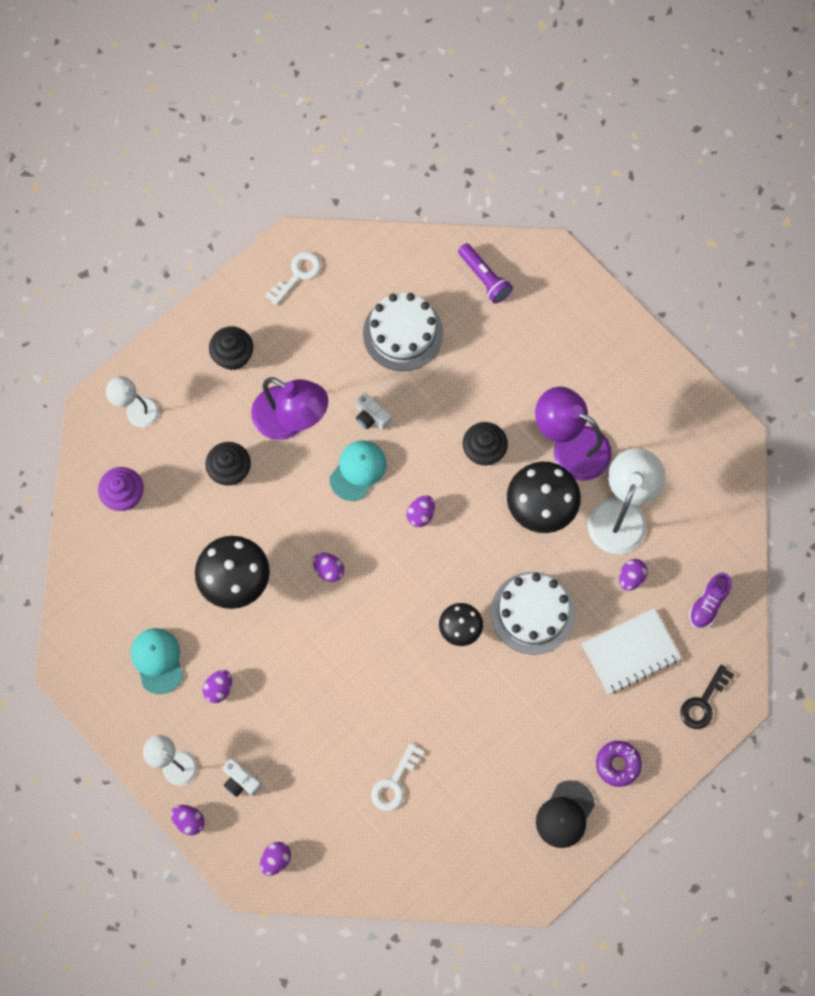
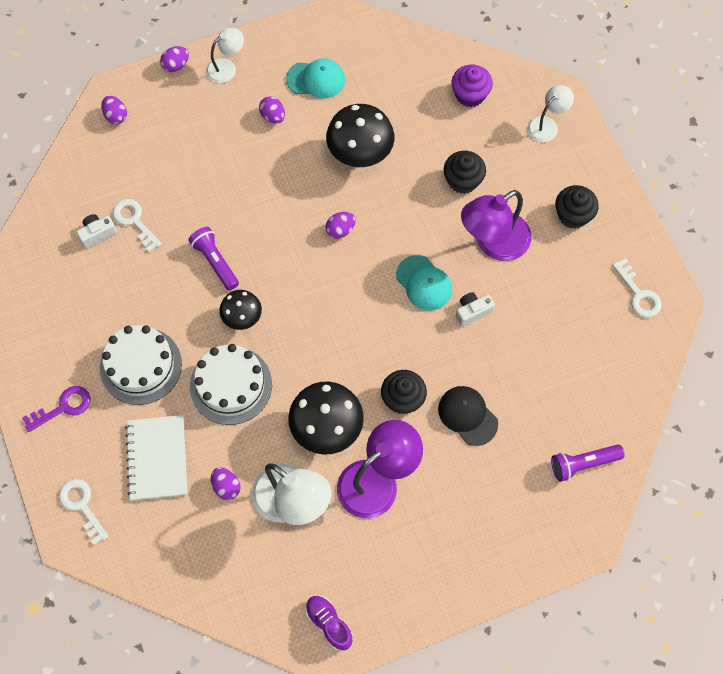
camera: 110 degrees right, 5 degrees down
white camera [222,758,262,797] -> white camera moved to [76,214,117,248]
white cake [363,293,443,371] -> white cake moved to [100,325,182,405]
purple egg [407,495,435,527] -> none
black cap [536,780,595,848] -> black cap moved to [438,386,498,446]
purple donut [596,741,642,787] -> purple key [22,386,90,432]
black key [680,665,735,729] -> white key [59,479,109,545]
purple shoe [689,573,732,629] -> purple shoe moved to [305,595,353,650]
none -> purple flashlight [188,227,239,291]

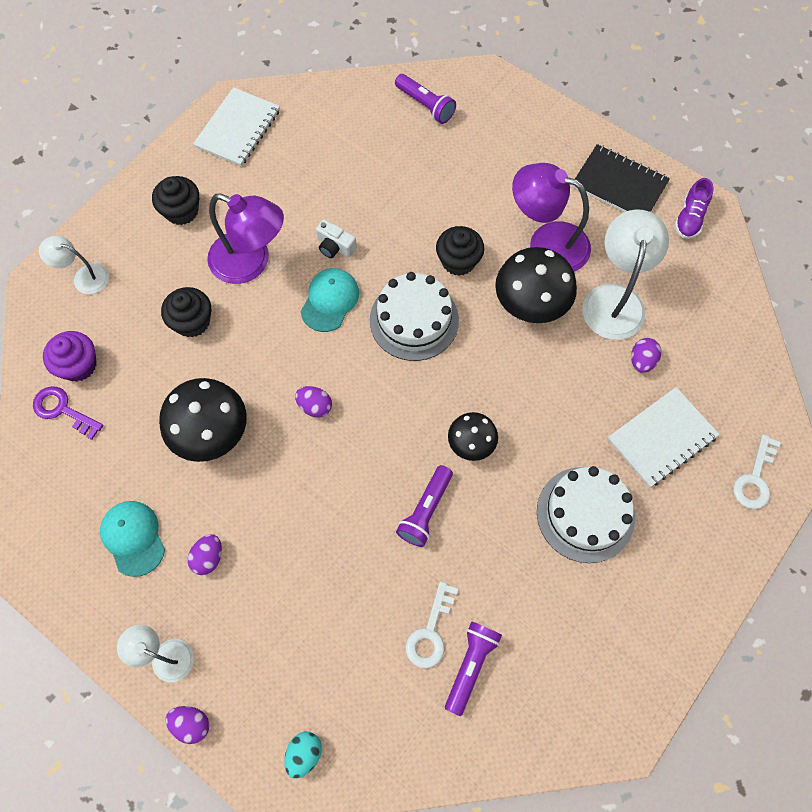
camera: 120 degrees left, 0 degrees up
purple key [22,386,90,432] -> purple key moved to [33,386,103,440]
white camera [76,214,117,248] -> purple flashlight [445,621,502,716]
purple egg [101,96,127,124] -> turquoise egg [284,732,322,779]
white cake [190,344,272,425] -> white cake moved to [370,272,459,361]
black cap [438,386,498,446] -> none
white key [612,258,661,317] -> white notebook [193,87,280,167]
none -> black notebook [572,144,670,212]

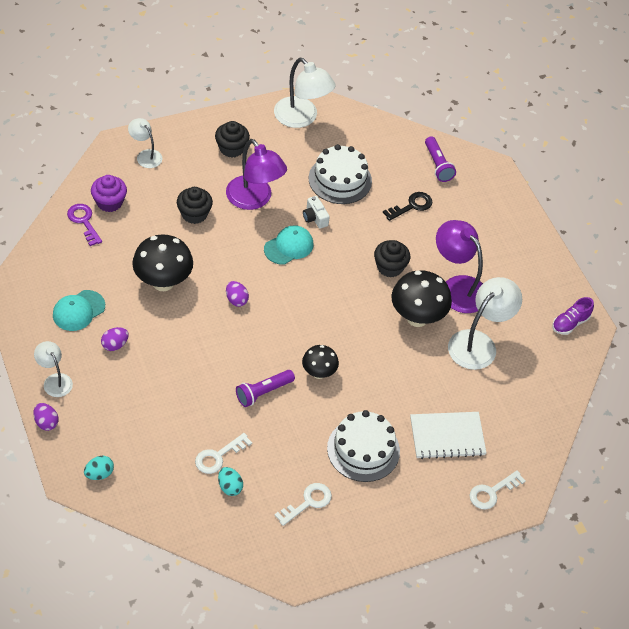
camera: 25 degrees right, 15 degrees down
turquoise cap [100,501,165,577] -> turquoise cap turned 135 degrees counterclockwise [53,290,105,331]
white notebook [193,87,280,167] -> white lamp [274,58,336,128]
white cake [370,272,459,361] -> white cake moved to [309,144,372,204]
purple flashlight [445,621,502,716] -> turquoise egg [218,467,243,496]
black notebook [572,144,670,212] -> none
purple egg [631,338,661,373] -> none
none -> white key [274,483,332,526]
none -> black key [383,192,432,221]

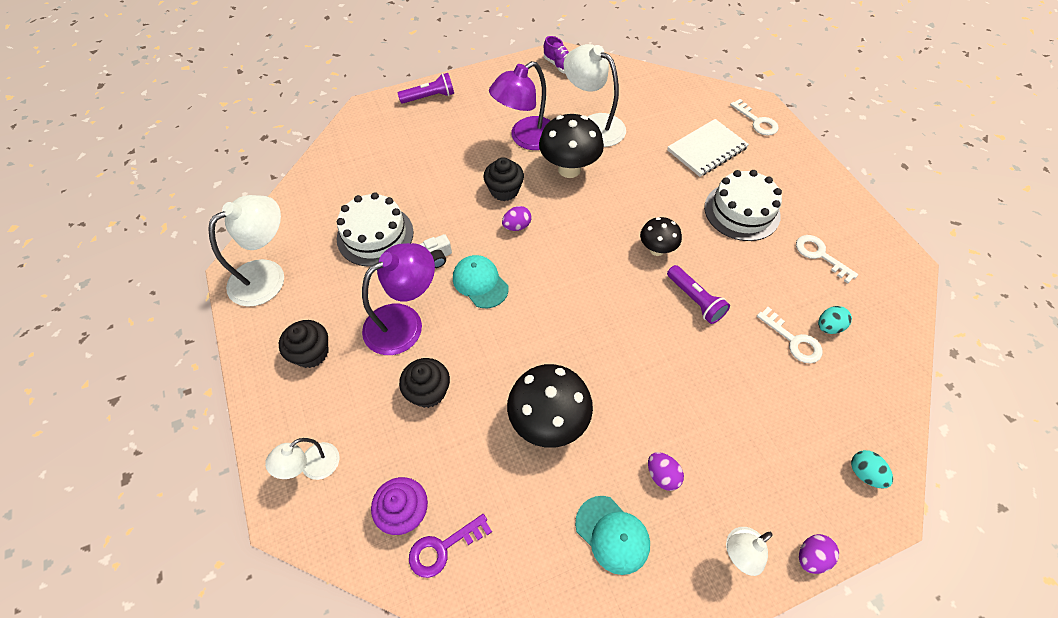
camera: 85 degrees left, 5 degrees up
purple egg [226,281,249,307] -> purple egg moved to [502,206,532,231]
black key [383,192,432,221] -> none
white notebook [410,412,486,459] -> white notebook turned 60 degrees clockwise [667,119,749,177]
purple flashlight [425,136,456,182] -> purple flashlight moved to [398,73,454,104]

